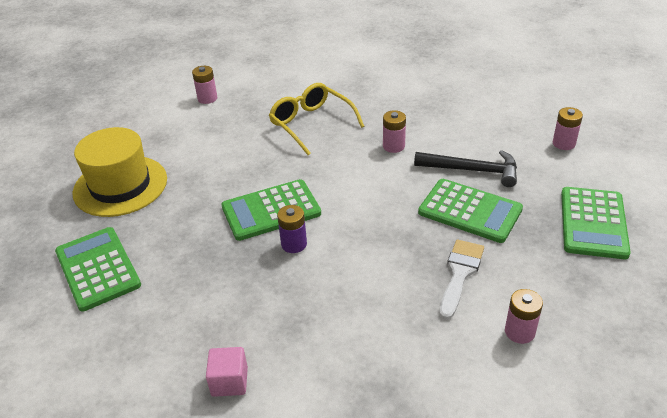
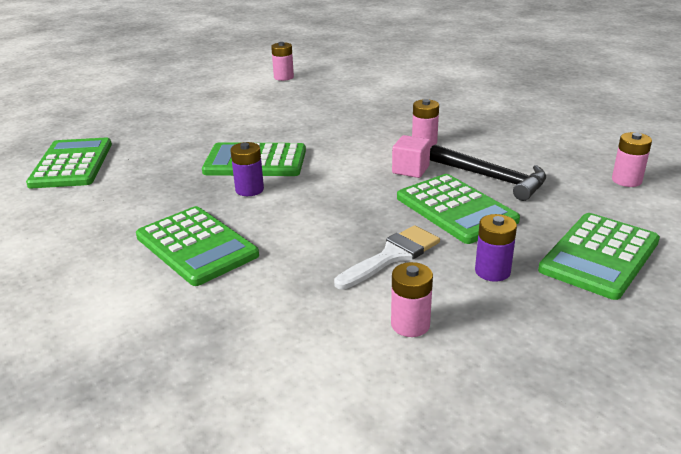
camera: 25 degrees right, 10 degrees down
yellow hat [73,127,167,217] -> none
pink cube [206,347,248,397] -> pink cube moved to [392,135,431,178]
yellow glasses [269,83,364,155] -> none
none -> green calculator [136,206,259,286]
none -> purple battery [475,214,517,282]

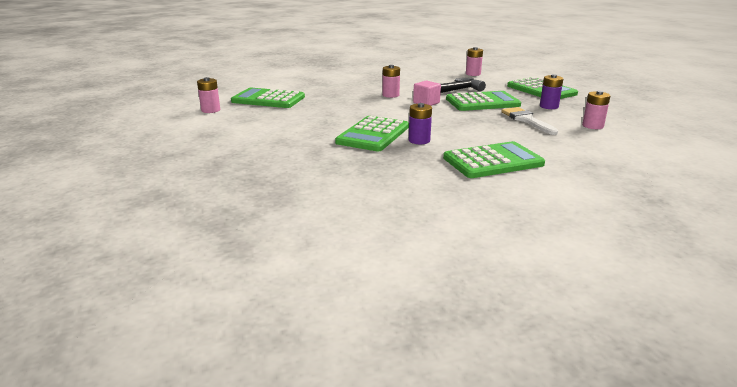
camera: 70 degrees left, 5 degrees down
green calculator [26,138,112,188] -> green calculator moved to [231,88,305,108]

